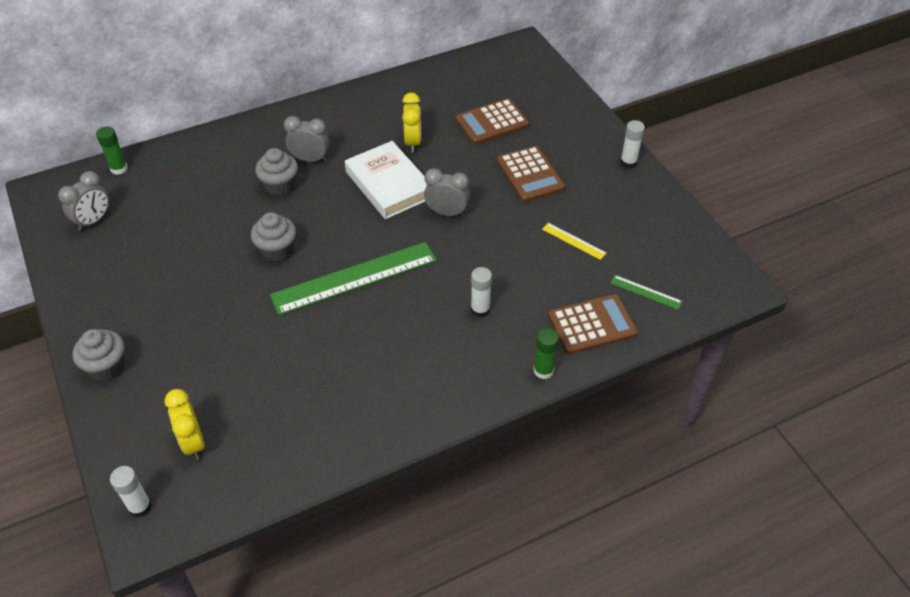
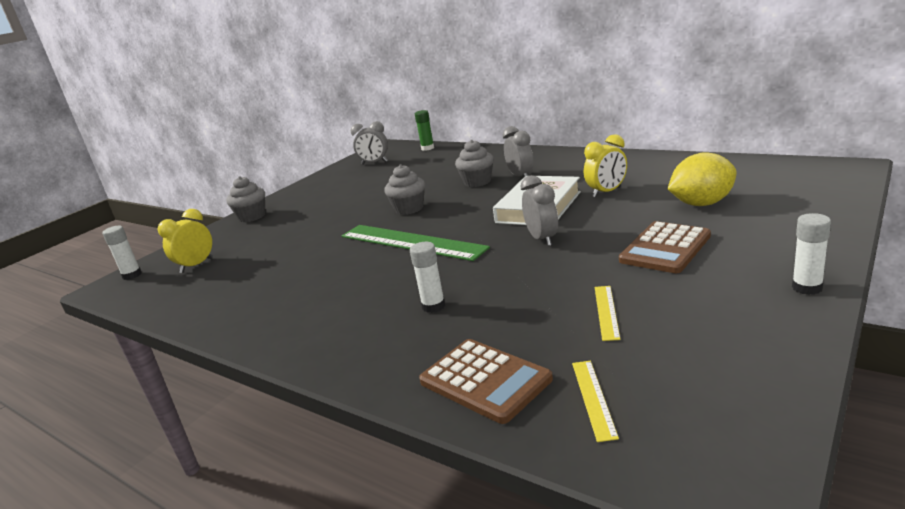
camera: 65 degrees right, 25 degrees down
brown calculator [455,98,529,144] -> yellow lemon [668,152,737,206]
green glue stick [533,328,559,379] -> none
green ruler [610,275,683,310] -> yellow ruler [572,361,619,442]

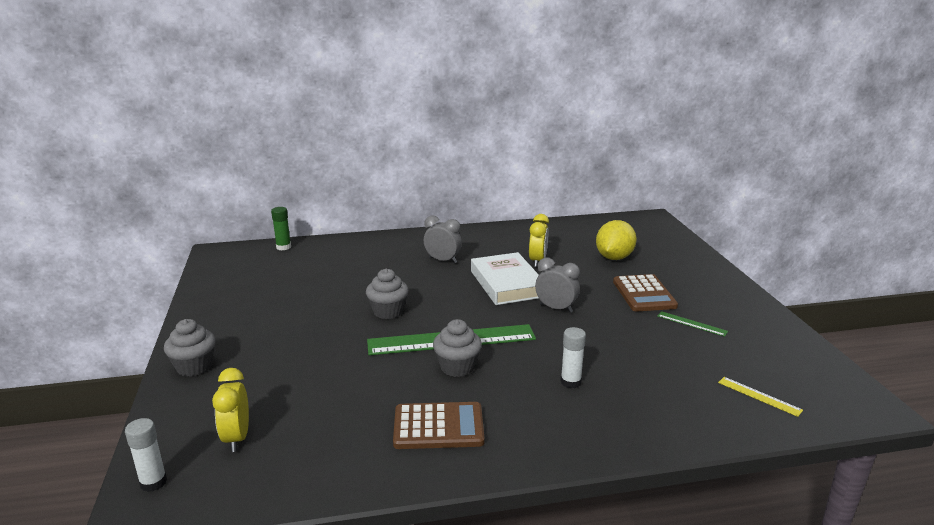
camera: 50 degrees left, 0 degrees up
grey clock [351,121,388,165] -> none
brown calculator [419,339,553,424] -> brown calculator moved to [393,402,485,449]
grey cupcake [455,139,494,187] -> grey cupcake moved to [433,319,482,377]
yellow ruler [595,286,621,341] -> none
white glue stick [792,213,831,295] -> none
none -> green ruler [658,311,728,337]

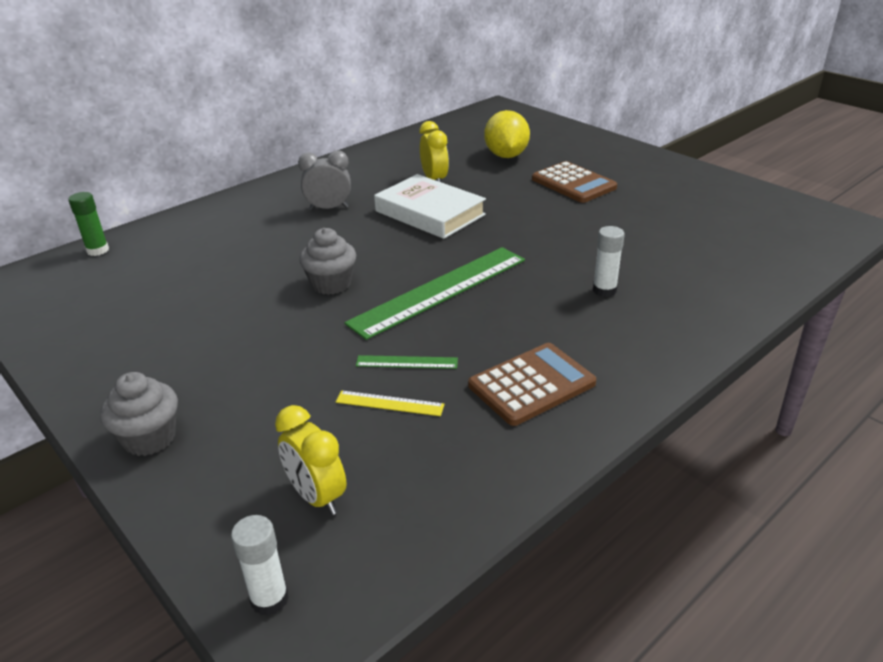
camera: 30 degrees left, 10 degrees up
grey cupcake [433,319,482,377] -> none
grey clock [535,257,580,313] -> none
green ruler [658,311,728,337] -> green ruler moved to [356,355,458,369]
yellow ruler [718,377,803,417] -> yellow ruler moved to [336,390,445,416]

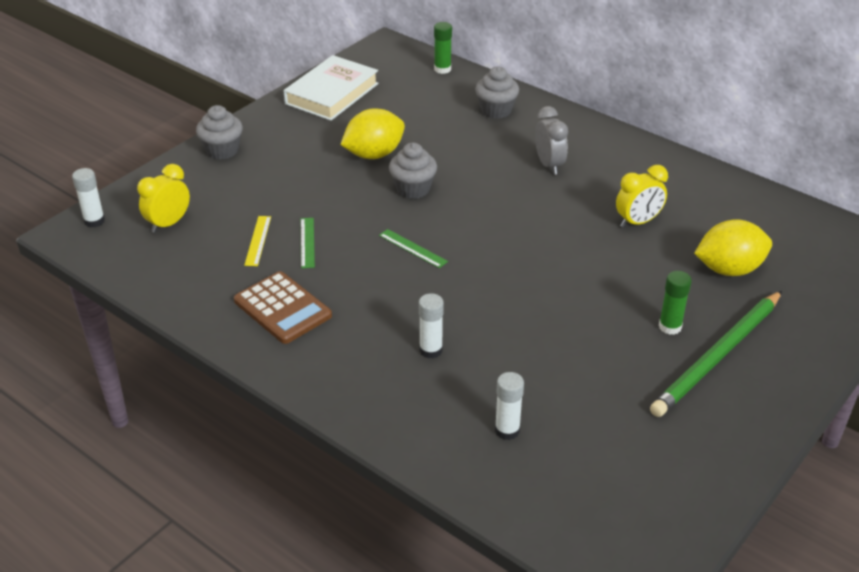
camera: 80 degrees right, 5 degrees up
green ruler [344,247,525,340] -> green ruler [379,229,448,268], size x0.43
white book [374,174,486,239] -> white book moved to [284,55,379,121]
brown calculator [532,161,617,203] -> green glue stick [659,271,692,335]
none -> yellow lemon [340,108,405,159]
none -> grey cupcake [475,66,519,119]
none -> white glue stick [495,372,524,440]
none -> green pencil [650,291,782,417]

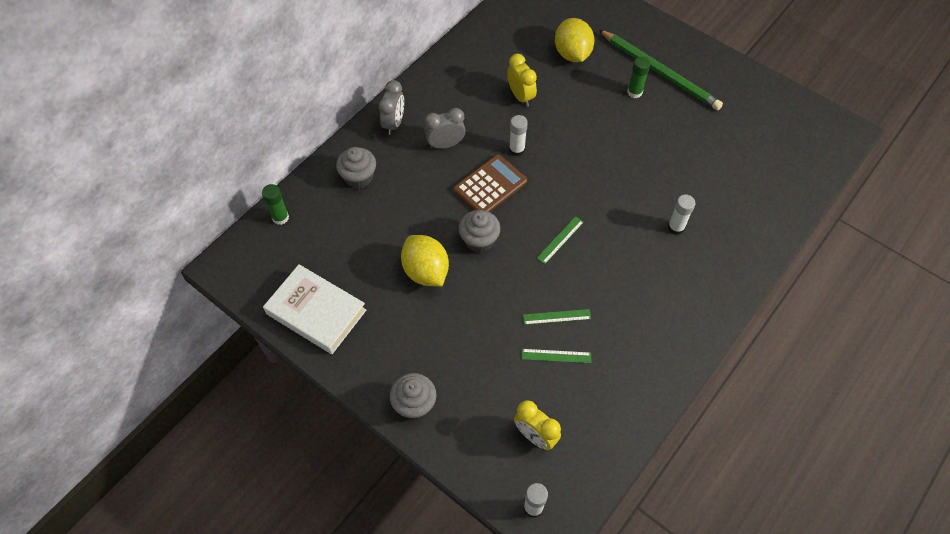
camera: 90 degrees left, 20 degrees up
brown calculator [234,271,332,344] -> brown calculator moved to [453,154,527,212]
yellow ruler [244,216,271,266] -> green ruler [522,349,591,363]
white glue stick [495,372,524,440] -> white glue stick moved to [509,115,528,156]
none -> grey clock [379,80,404,135]

